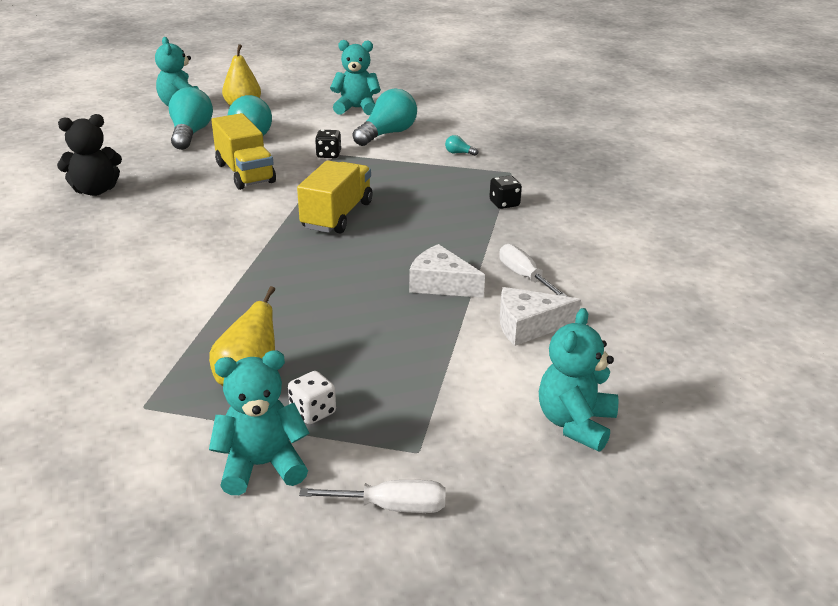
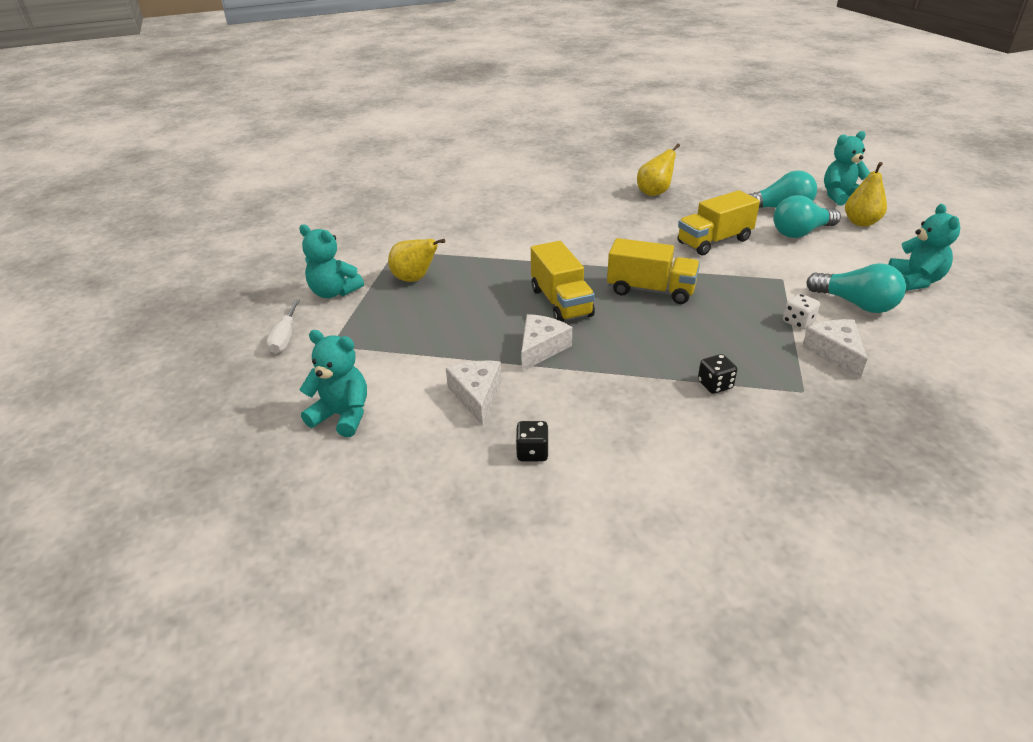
camera: 90 degrees right, 5 degrees up
black teddy bear [57,114,122,196] -> yellow pear [637,144,680,196]
turquoise teddy bear [209,350,309,495] -> turquoise teddy bear turned 135 degrees clockwise [299,225,364,298]
white dice [288,371,336,424] -> white dice moved to [783,294,820,329]
black dice [315,130,341,158] -> black dice moved to [515,421,549,461]
turquoise light bulb [445,135,478,156] -> white cheese [802,319,867,379]
white screwdriver [499,244,567,296] -> none
none -> yellow truck [531,241,595,322]

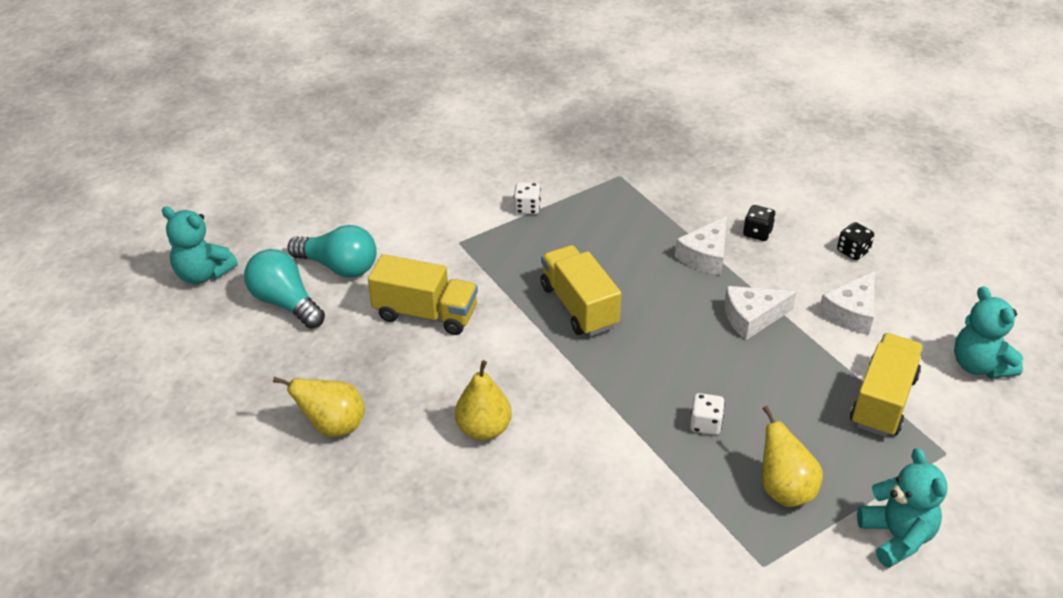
camera: 135 degrees left, 5 degrees up
white screwdriver [266,300,300,353] -> none
yellow truck [531,241,595,322] -> yellow truck moved to [850,333,924,437]
black dice [698,354,737,394] -> black dice moved to [743,205,776,241]
white cheese [802,319,867,379] -> white cheese moved to [675,216,727,275]
turquoise light bulb [806,263,906,313] -> none
yellow pear [845,162,887,227] -> yellow pear moved to [455,360,512,440]
turquoise teddy bear [888,204,960,291] -> none
none -> white dice [690,393,725,435]

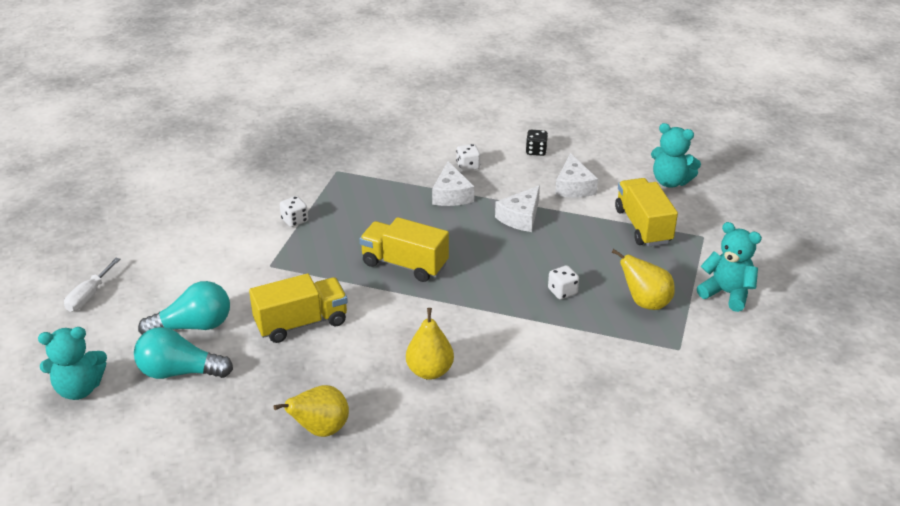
camera: 40 degrees left, 5 degrees down
black dice [743,205,776,241] -> white dice [456,144,480,171]
none -> white screwdriver [64,258,120,312]

